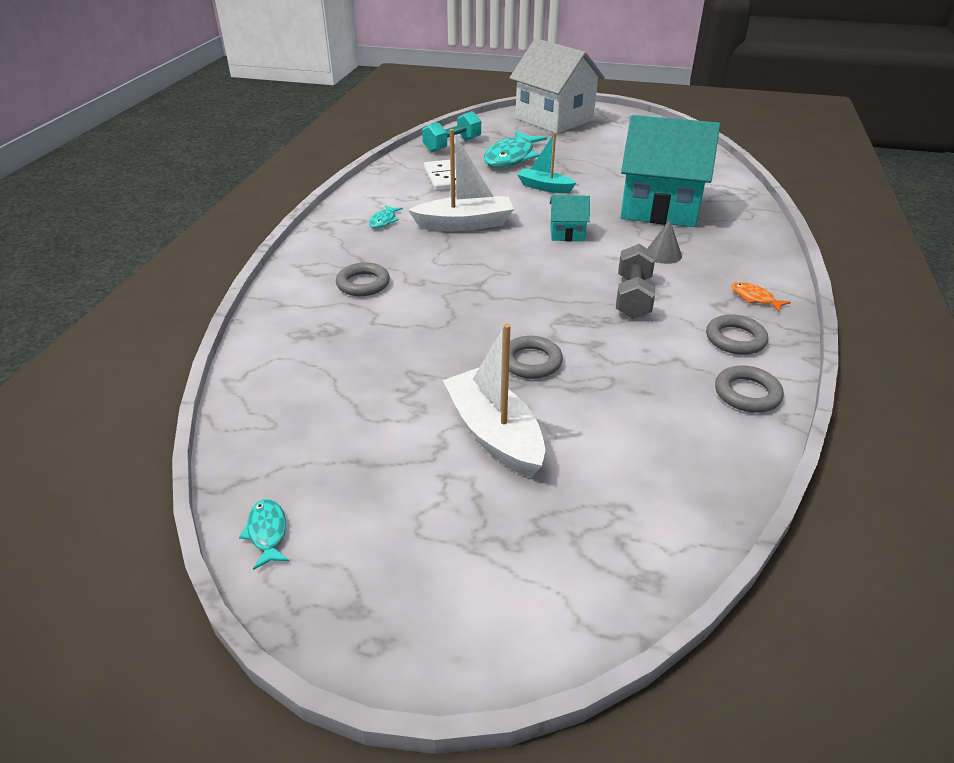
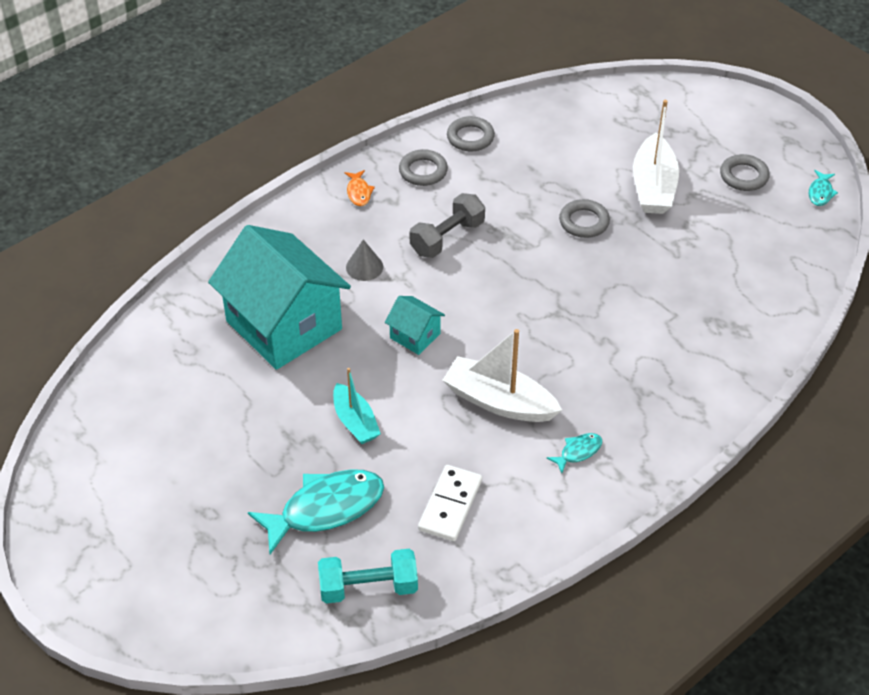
camera: 145 degrees left, 10 degrees up
grey ring [336,262,390,296] -> grey ring moved to [720,154,770,191]
white house [509,39,605,134] -> none

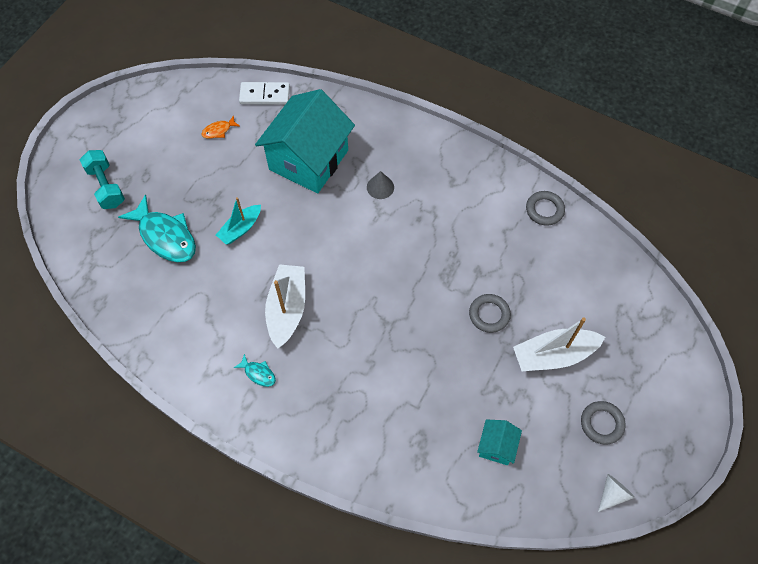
camera: 70 degrees right, 15 degrees up
turquoise dumbbell [318,549,418,604] -> turquoise dumbbell moved to [80,150,125,209]
orange fish [345,170,375,206] -> orange fish moved to [201,115,240,139]
turquoise house [385,296,445,355] -> turquoise house moved to [477,419,522,465]
grey ring [399,149,448,186] -> none
grey dumbbell [410,193,485,258] -> none
white domino [418,465,482,541] -> white domino moved to [239,82,290,105]
turquoise fish [808,170,838,206] -> white cone [598,474,635,512]

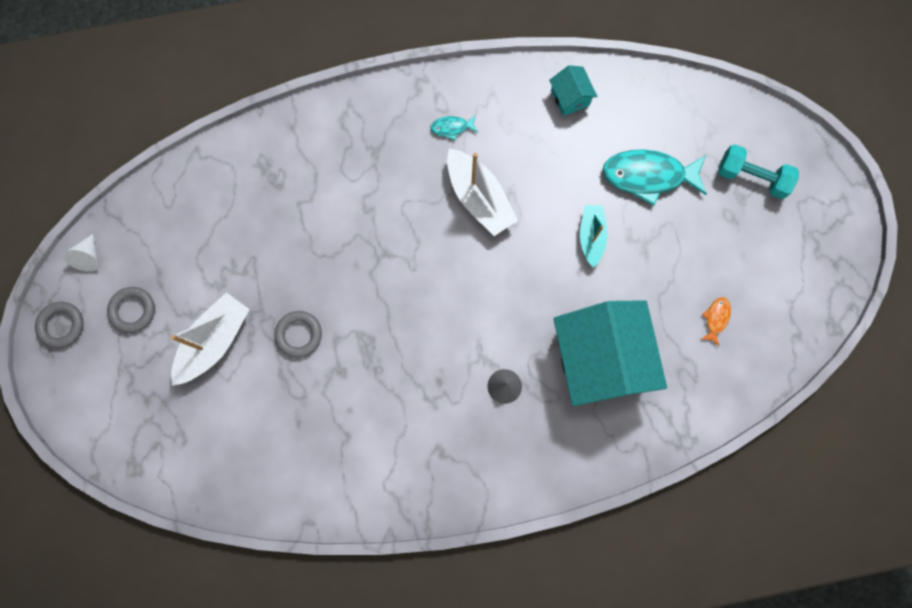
camera: 140 degrees right, 15 degrees up
white domino [239,82,290,105] -> none
turquoise house [477,419,522,465] -> turquoise house moved to [549,65,598,116]
grey ring [526,191,565,226] -> grey ring moved to [35,302,84,348]

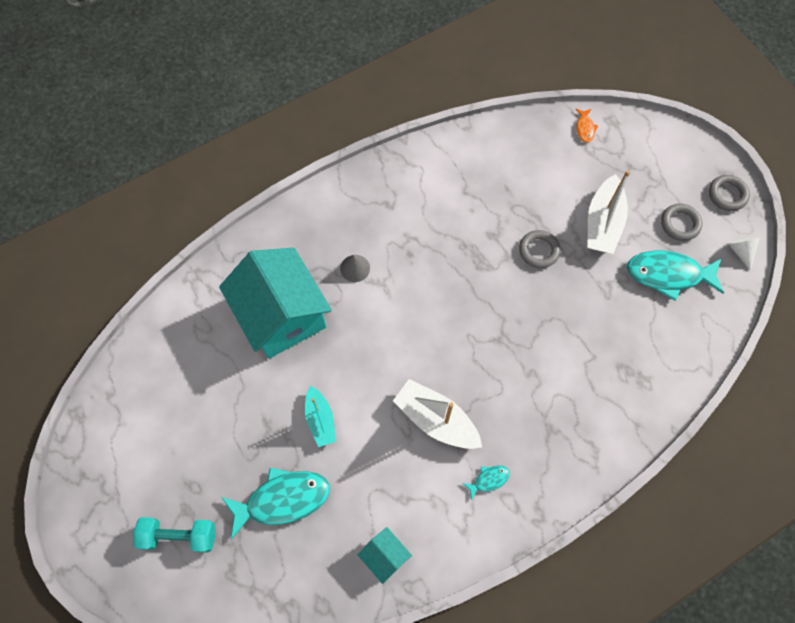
camera: 160 degrees right, 10 degrees down
orange fish [701,297,731,346] -> orange fish moved to [576,109,598,143]
none -> turquoise fish [627,251,724,301]

